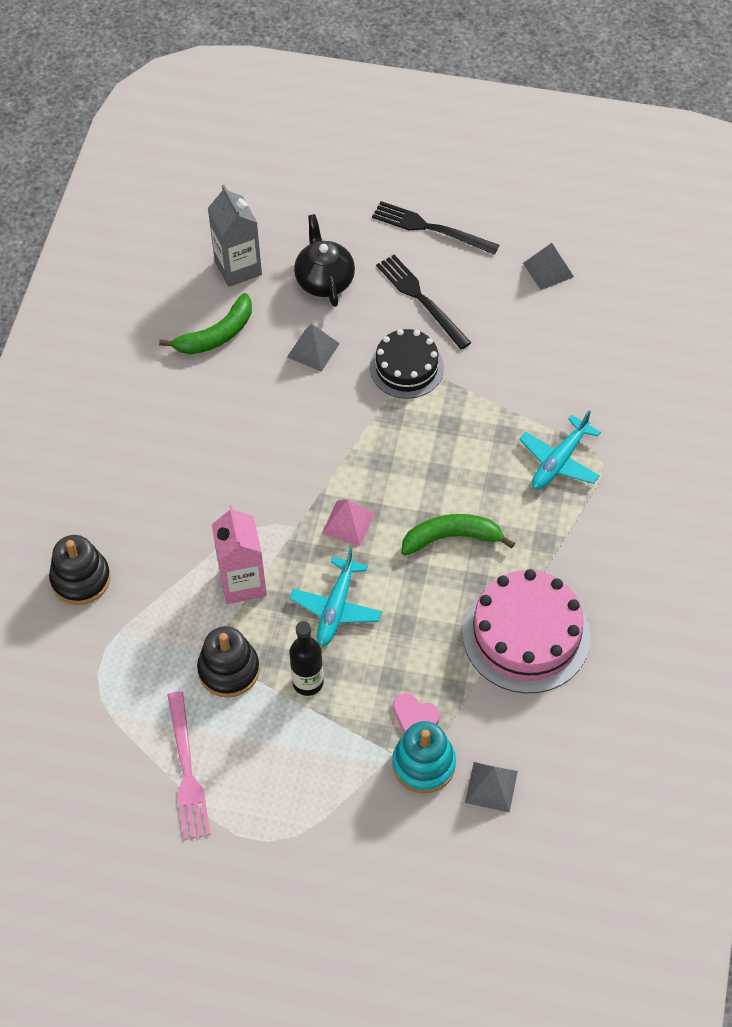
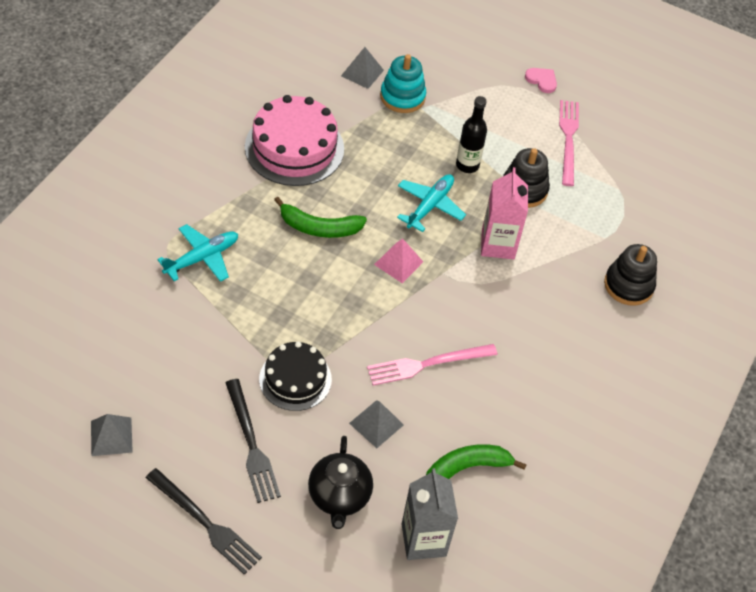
camera: 170 degrees left, 5 degrees down
pink heart [393,693,440,734] -> pink heart moved to [525,68,557,93]
none -> pink fork [367,344,497,386]

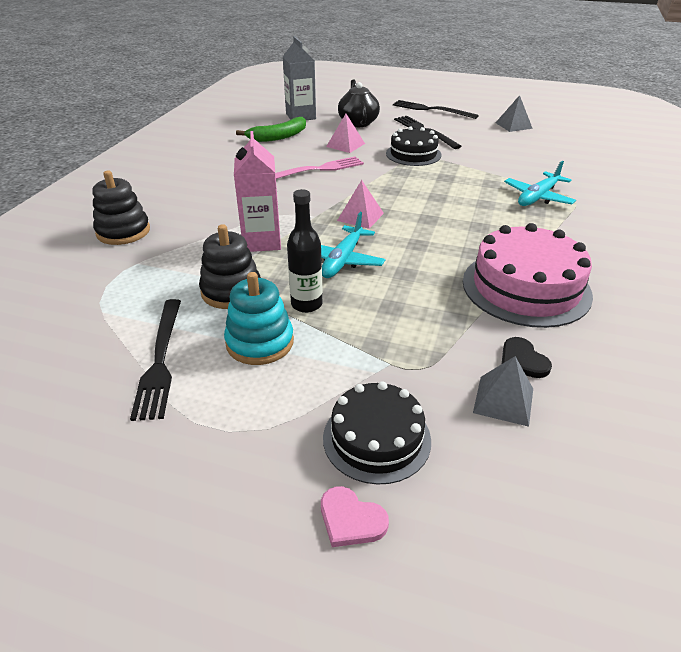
camera: 175 degrees right, 15 degrees down
green banana [274,197,367,238] -> none
grey pyramid [349,400,404,448] -> pink pyramid [326,114,365,153]
turquoise stacking toy [380,54,426,113] -> turquoise stacking toy moved to [224,272,294,365]
pink heart [525,68,557,93] -> pink heart moved to [321,486,389,547]
pink fork [559,100,579,186] -> black fork [130,299,181,421]
none -> black cake [323,381,431,485]
none -> black heart [502,337,552,378]

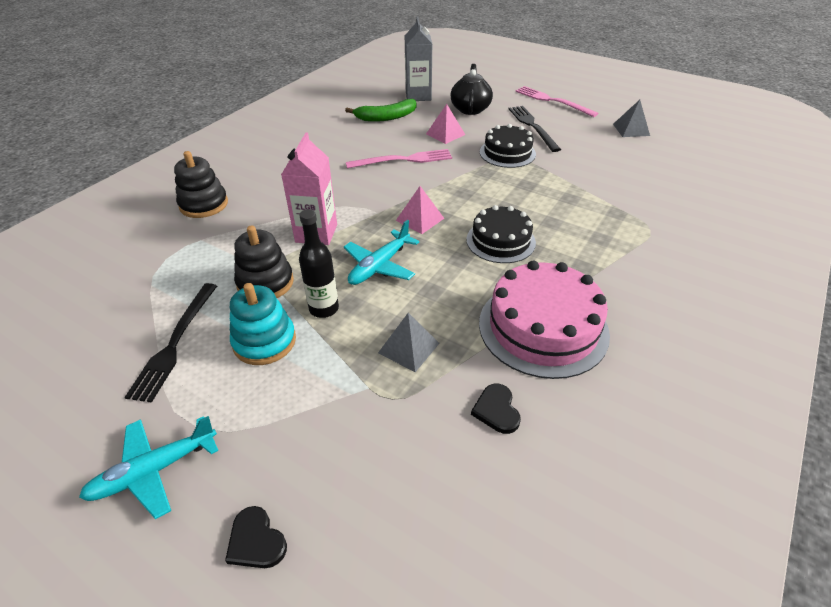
camera: 15 degrees right, 5 degrees up
pink heart [321,486,389,547] -> black heart [225,506,287,568]
black cake [323,381,431,485] -> black cake moved to [466,205,536,263]
black fork [393,100,479,119] -> pink fork [515,86,599,117]
grey pyramid [473,356,533,427] -> grey pyramid moved to [378,313,440,372]
turquoise plane [504,161,576,206] -> turquoise plane moved to [79,416,219,519]

